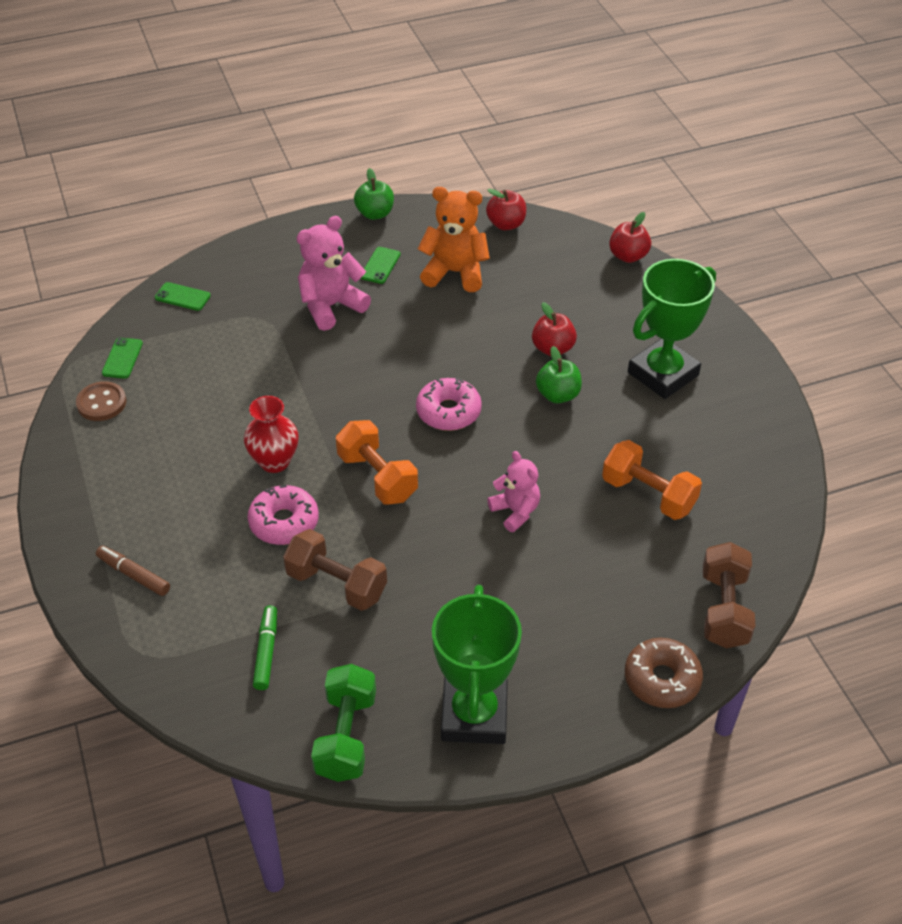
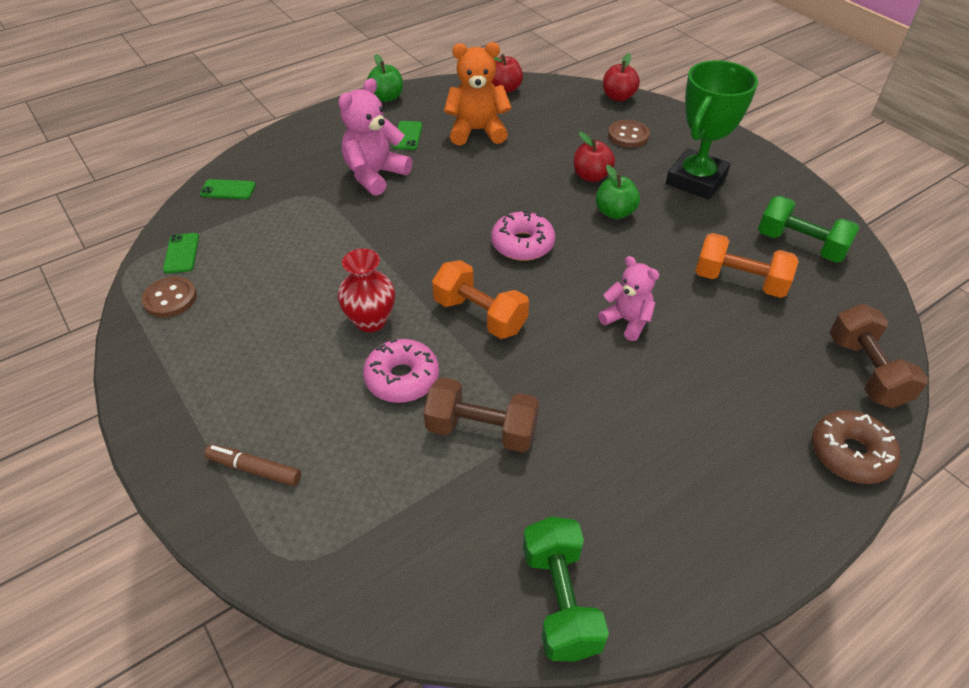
camera: 15 degrees left, 0 degrees up
green marker [253,605,277,690] -> none
green trophy [432,585,522,744] -> none
none -> brown button [608,120,650,148]
none -> green dumbbell [758,196,860,263]

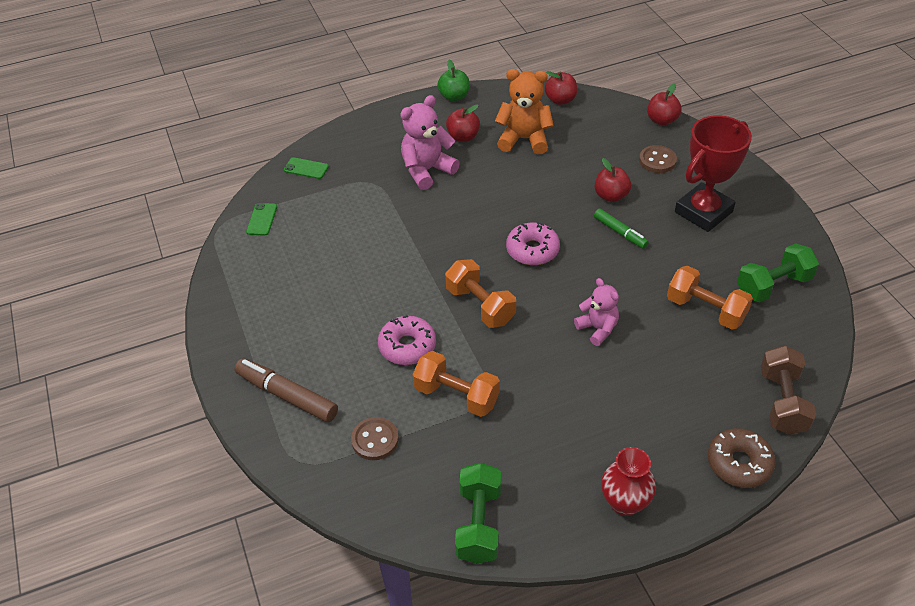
camera: 15 degrees right, 0 degrees up
brown button [142,276,197,318] -> brown button moved to [351,417,399,460]
brown marker [204,444,301,486] -> brown marker [235,358,338,422], size x1.61
red vase [337,249,395,332] -> red vase moved to [601,447,656,516]
green phone [393,121,422,150] -> red apple [446,104,480,142]
brown dumbbell [424,377,539,452] -> orange dumbbell [413,351,500,417]
green apple [596,165,640,219] -> green marker [594,209,649,249]
green trophy [666,60,758,200] -> red trophy [675,115,752,232]
green dumbbell [758,196,860,263] -> green dumbbell turned 75 degrees counterclockwise [737,243,819,303]

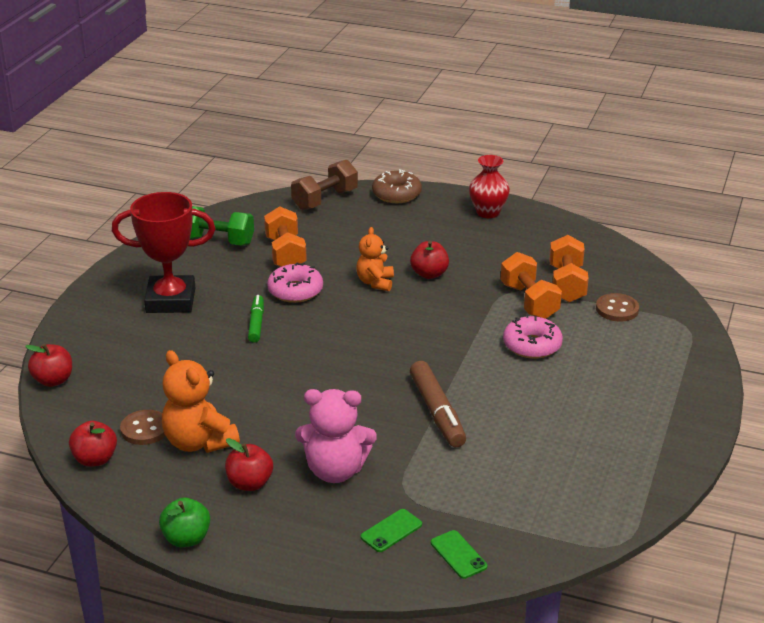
camera: 140 degrees left, 15 degrees down
brown marker [235,358,338,422] -> brown marker moved to [410,361,466,447]
green phone [246,203,277,236] -> green phone moved to [360,509,422,552]
orange dumbbell [445,259,516,328] -> orange dumbbell moved to [549,235,589,302]
green dumbbell [455,463,501,564] -> none
pink donut [506,222,560,265] -> pink donut moved to [267,262,323,303]
pink teddy bear [574,278,619,346] -> orange teddy bear [356,227,394,291]
red apple [595,158,631,202] -> red apple moved to [410,241,449,279]
brown button [639,145,677,173] -> brown button moved to [120,410,165,445]

